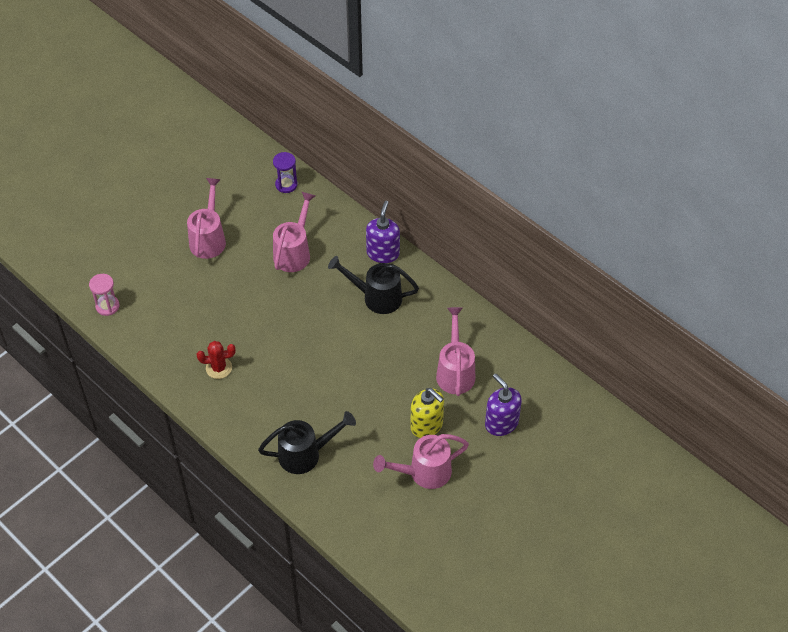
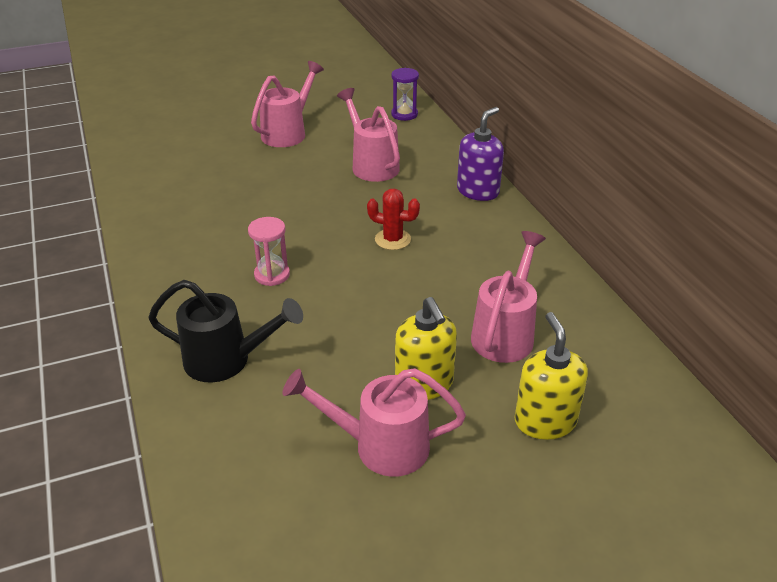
camera: 25 degrees right, 15 degrees down
pink hourglass [89,274,120,316] -> pink hourglass moved to [248,217,290,286]
red cactus [197,341,236,379] -> red cactus moved to [367,189,420,250]
pink watering can [273,192,315,272] -> pink watering can turned 75 degrees counterclockwise [337,88,400,182]
black watering can [328,256,419,314] -> none
purple soap dispenser [485,373,522,436] -> yellow soap dispenser [515,312,588,440]

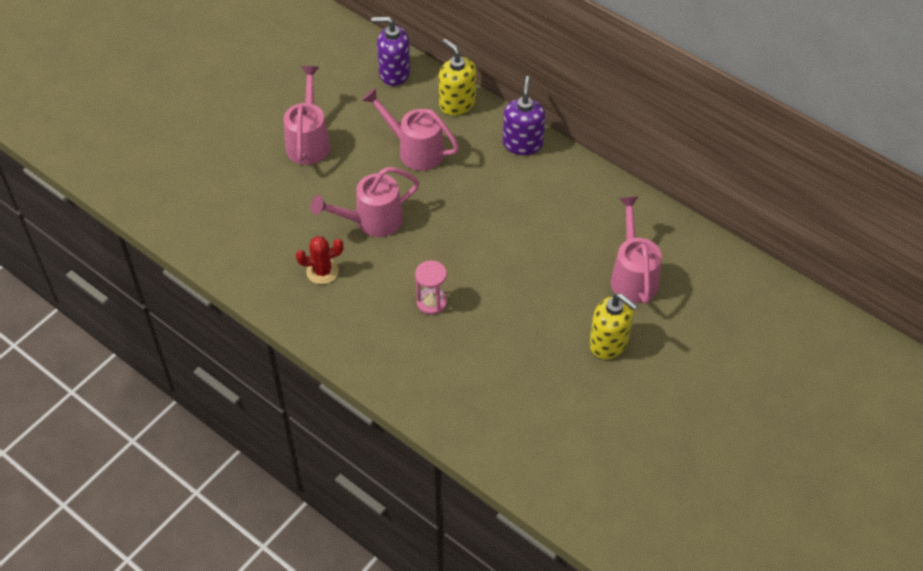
camera: 30 degrees left, 15 degrees up
black watering can [148,280,303,383] -> none
pink watering can [282,368,466,477] -> pink watering can moved to [311,167,419,237]
red cactus [367,189,420,250] -> red cactus moved to [296,236,343,284]
purple hourglass [391,68,419,121] -> purple soap dispenser [371,16,410,86]
yellow soap dispenser [515,312,588,440] -> yellow soap dispenser moved to [439,39,476,115]

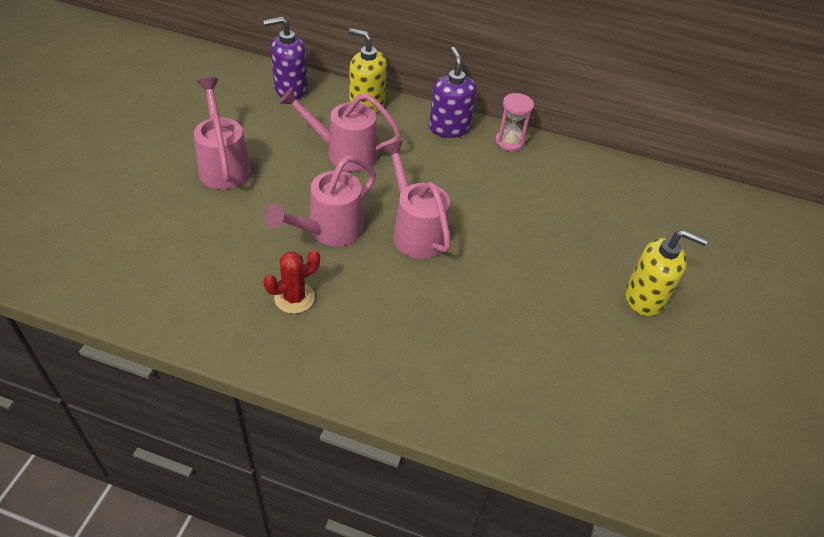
camera: 25 degrees left, 5 degrees down
pink hourglass [415,261,447,315] -> pink hourglass moved to [495,93,534,152]
pink watering can [611,196,662,304] -> pink watering can moved to [382,141,451,259]

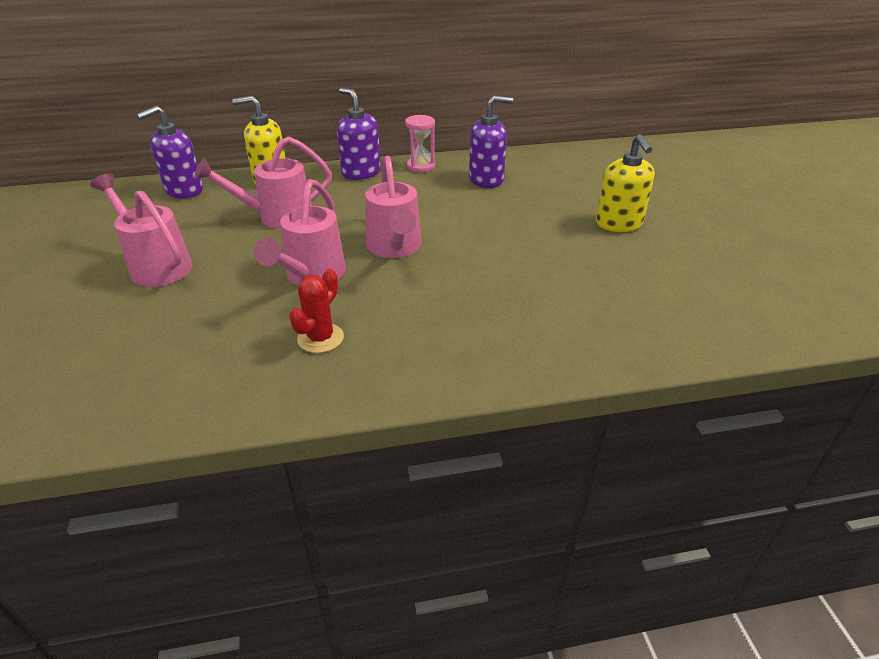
camera: 25 degrees left, 10 degrees down
pink watering can [382,141,451,259] -> pink watering can turned 135 degrees counterclockwise [365,156,422,258]
yellow soap dispenser [625,229,708,316] -> yellow soap dispenser turned 90 degrees clockwise [596,134,655,232]
none -> purple soap dispenser [469,96,513,188]

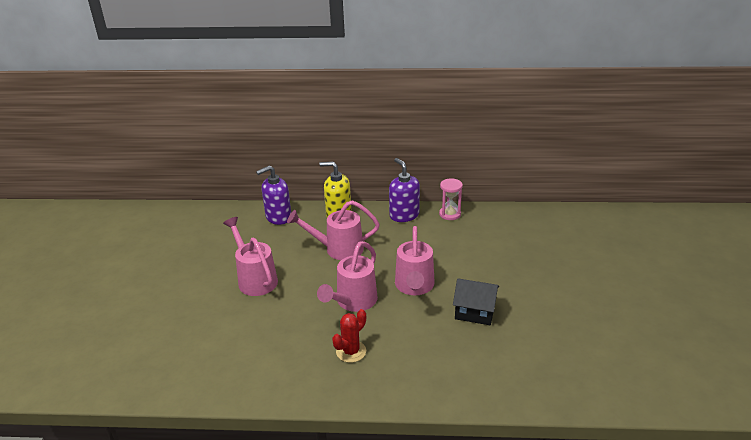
camera: 15 degrees right, 5 degrees down
purple soap dispenser [469,96,513,188] -> none
yellow soap dispenser [596,134,655,232] -> none
none -> black house [453,278,499,325]

